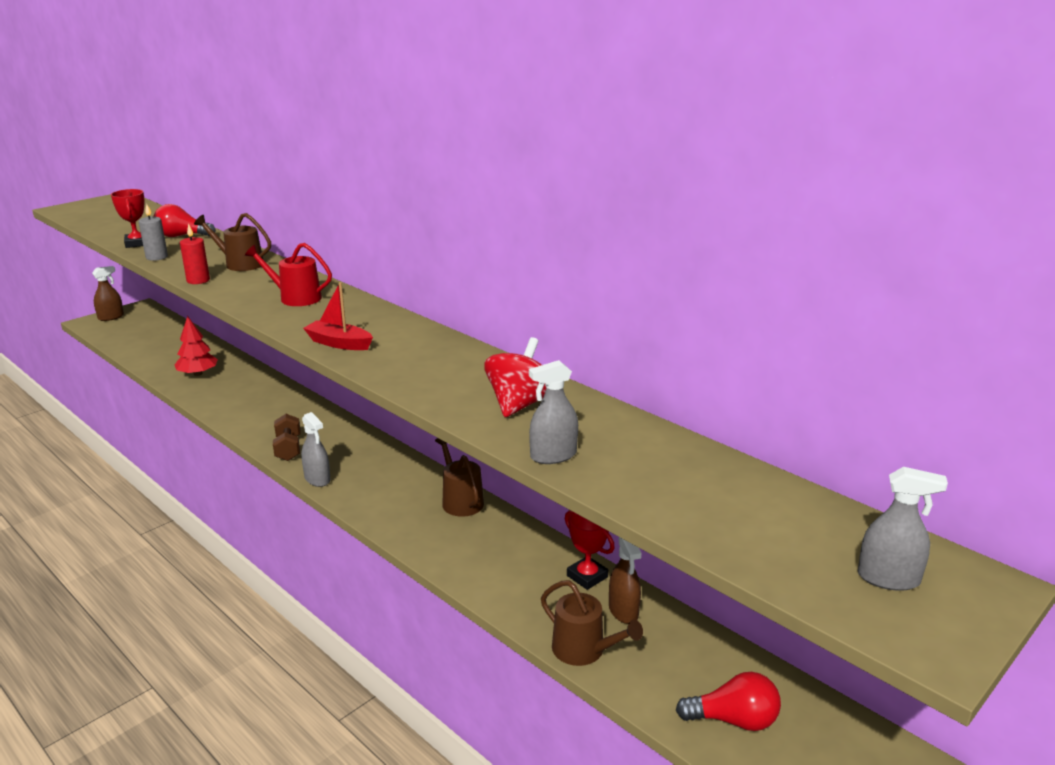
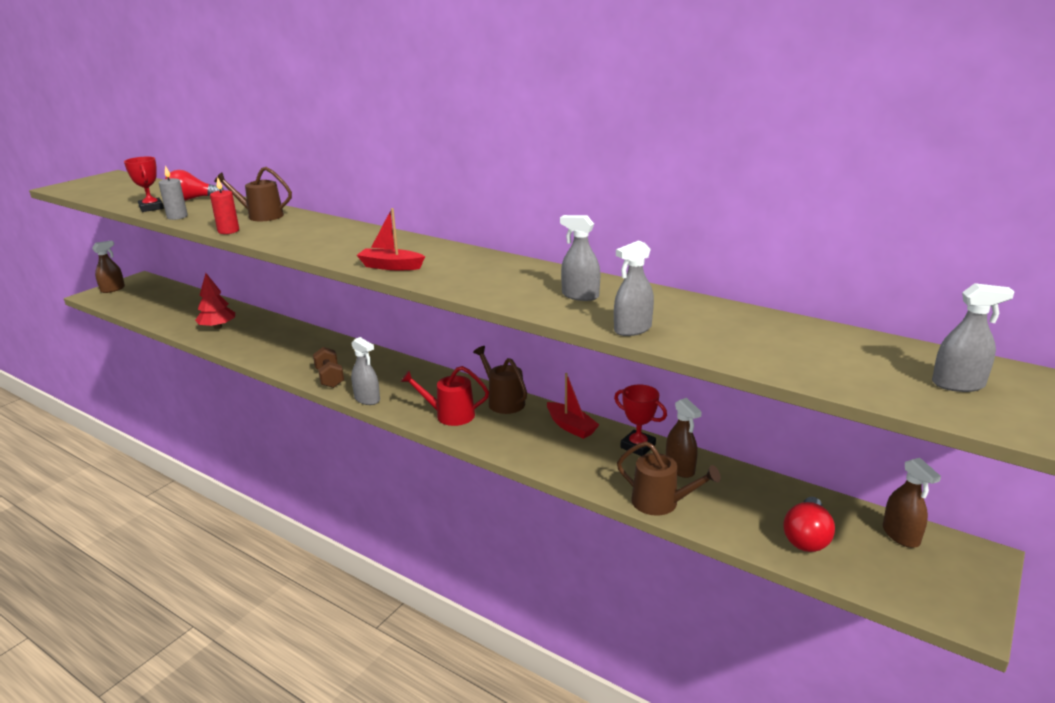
camera: 10 degrees left, 0 degrees up
red watering can [245,243,332,306] -> red watering can moved to [401,366,489,426]
red spinning top [484,337,546,417] -> grey spray bottle [560,215,601,301]
red light bulb [676,672,781,731] -> red light bulb turned 120 degrees clockwise [783,497,835,552]
none -> red boat [547,373,599,439]
none -> brown spray bottle [883,458,941,548]

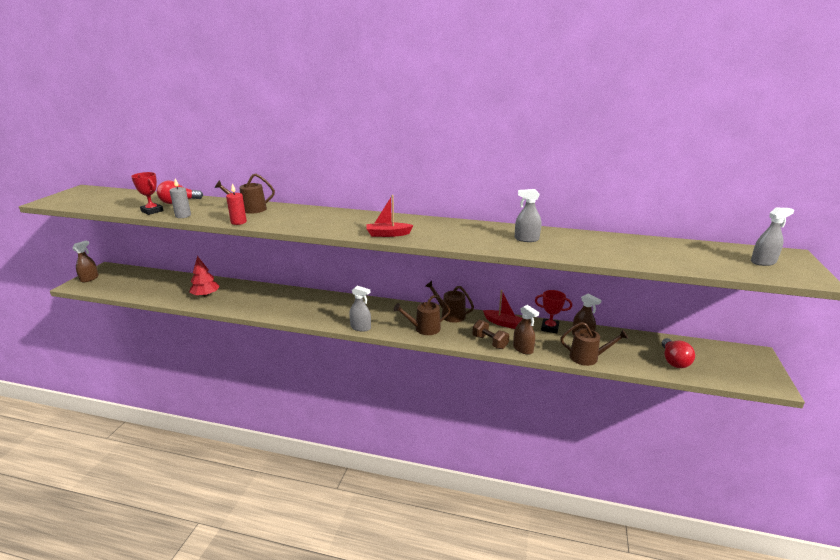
camera: 20 degrees left, 0 degrees up
brown dumbbell [313,347,344,388] -> brown dumbbell moved to [472,320,509,349]
red watering can [401,366,489,426] -> brown watering can [394,295,450,335]
grey spray bottle [614,240,654,336] -> none
brown spray bottle [883,458,941,548] -> brown spray bottle moved to [513,305,539,355]

